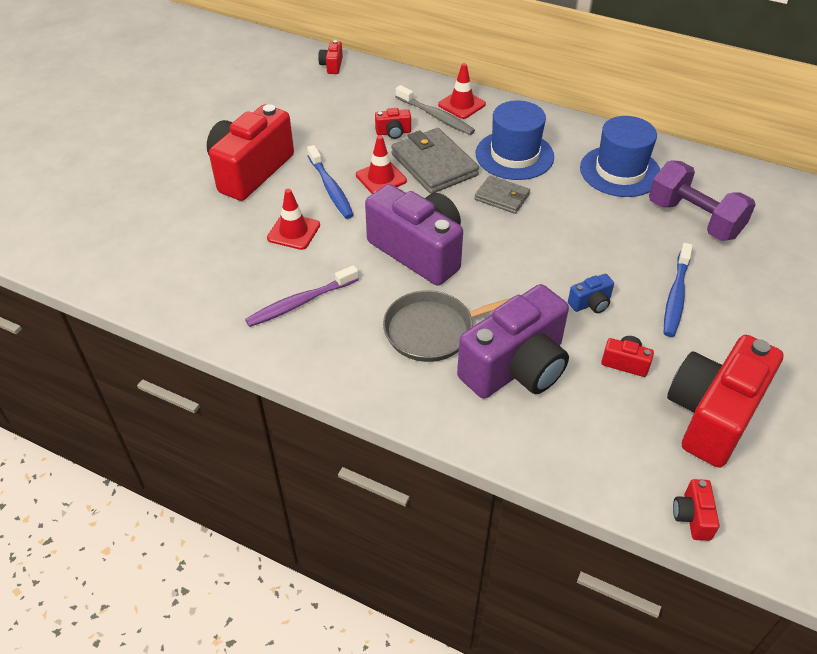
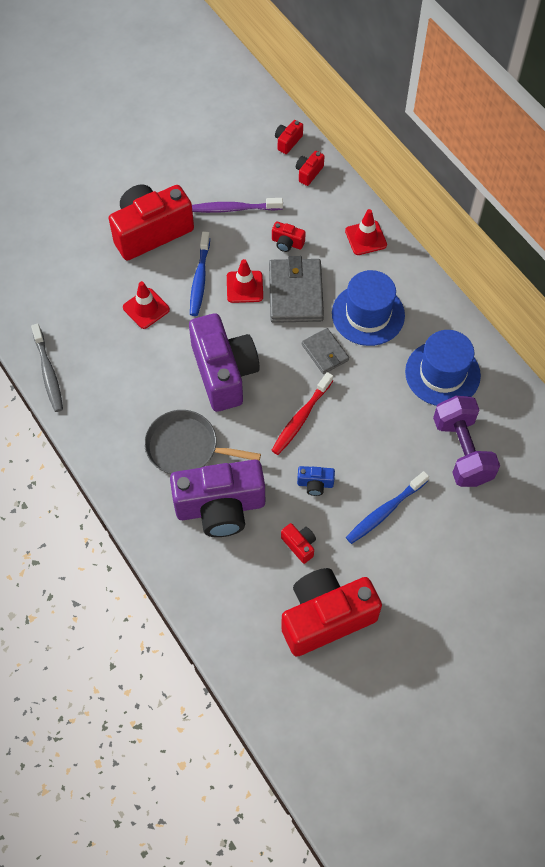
camera: 30 degrees right, 15 degrees up
purple toothbrush [245,265,359,327] -> purple toothbrush moved to [192,198,283,213]
grey toothbrush [396,85,475,135] -> grey toothbrush moved to [31,323,63,412]
red camera [673,479,720,541] -> red camera moved to [296,151,325,186]
none -> red toothbrush [271,372,333,455]

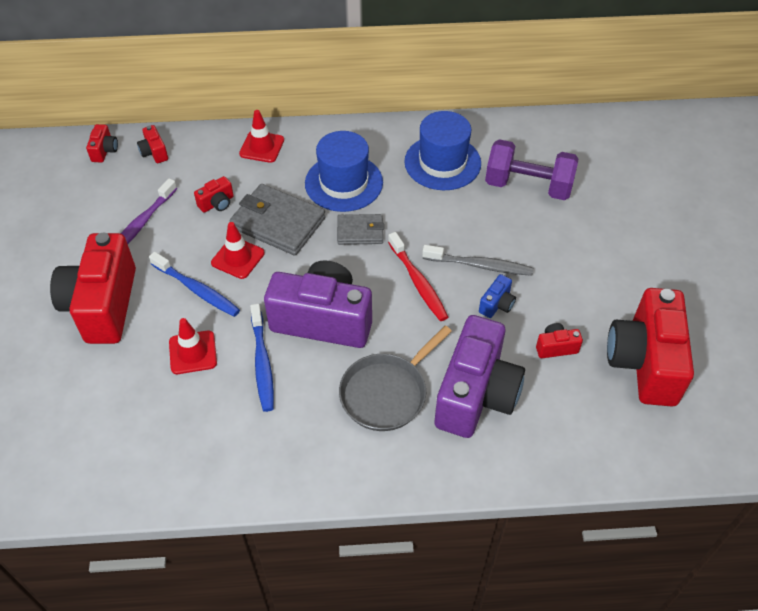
camera: 60 degrees left, 10 degrees down
grey toothbrush [31,323,63,412] -> grey toothbrush moved to [422,245,533,276]
red camera [275,120,303,154] -> red camera turned 150 degrees counterclockwise [86,124,118,163]
blue toothbrush [346,471,429,544] -> blue toothbrush moved to [250,304,274,412]

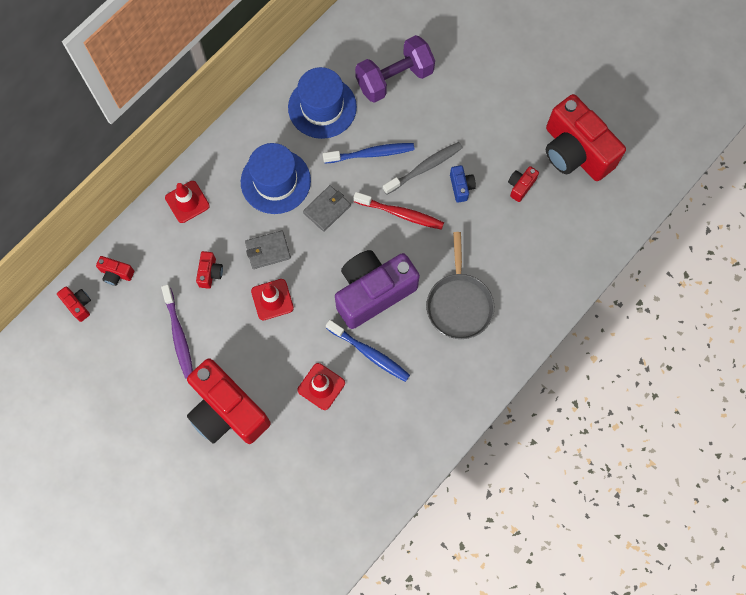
camera: 45 degrees left, 20 degrees up
blue toothbrush [149,252,240,317] -> blue toothbrush moved to [323,143,415,163]
grey wallet [230,184,326,255] -> grey wallet [245,230,291,269], size x0.58
purple camera [435,315,525,438] -> none

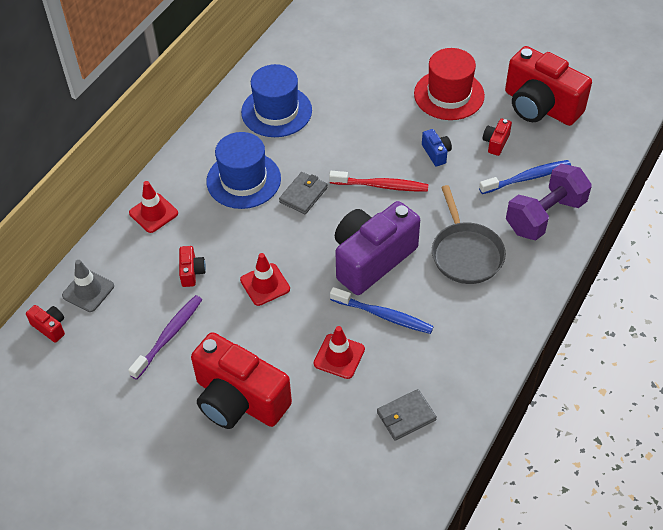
camera: 10 degrees left, 20 degrees down
red camera [96,256,134,286] -> grey traffic cone [62,260,114,312]
purple toothbrush [161,284,193,379] -> purple toothbrush turned 120 degrees counterclockwise [128,295,202,380]
grey wallet [245,230,291,269] -> grey wallet moved to [377,389,437,441]
blue toothbrush [323,143,415,163] -> blue toothbrush moved to [479,160,571,194]
purple dumbbell [355,35,435,103] -> purple dumbbell moved to [506,164,592,240]
grey toothbrush [383,142,463,195] -> none
none -> red hat [414,48,485,120]

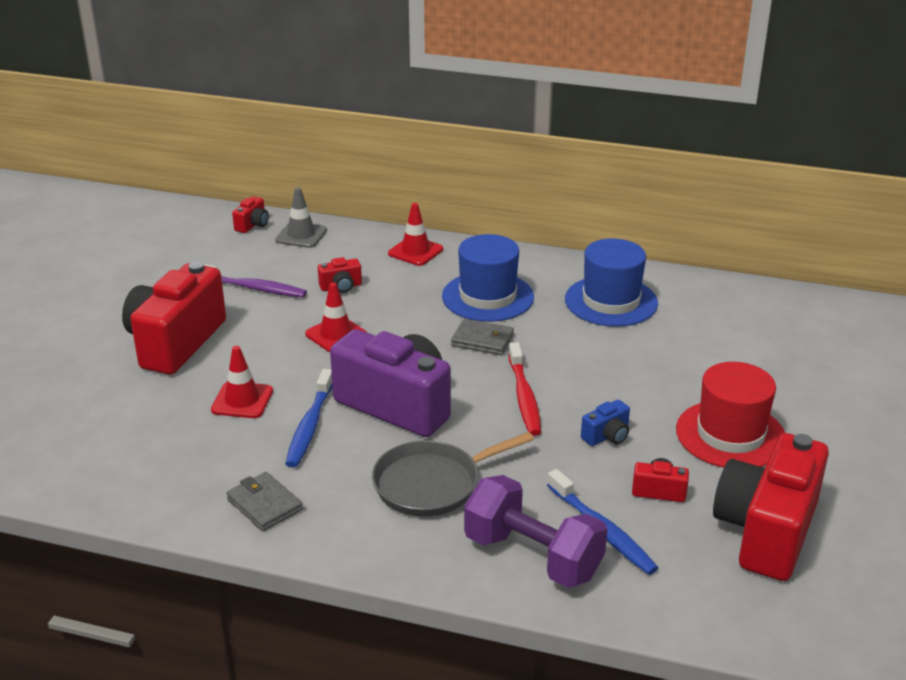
camera: 75 degrees right, 20 degrees down
grey wallet [377,389,437,441] -> grey wallet moved to [226,472,303,531]

